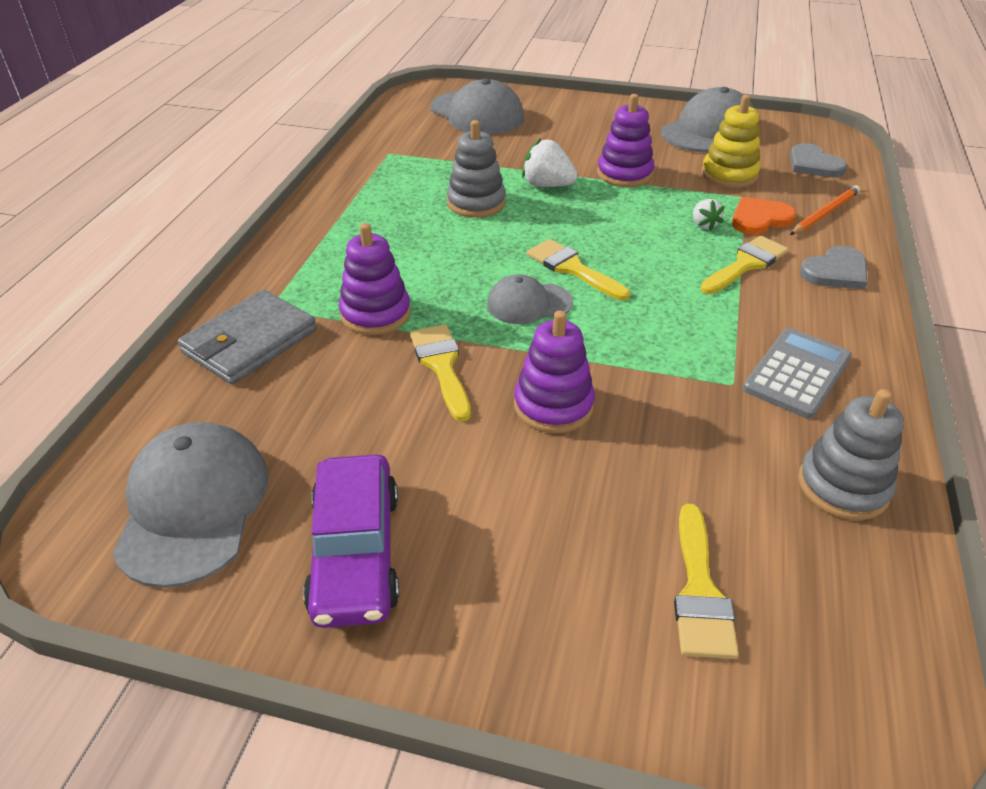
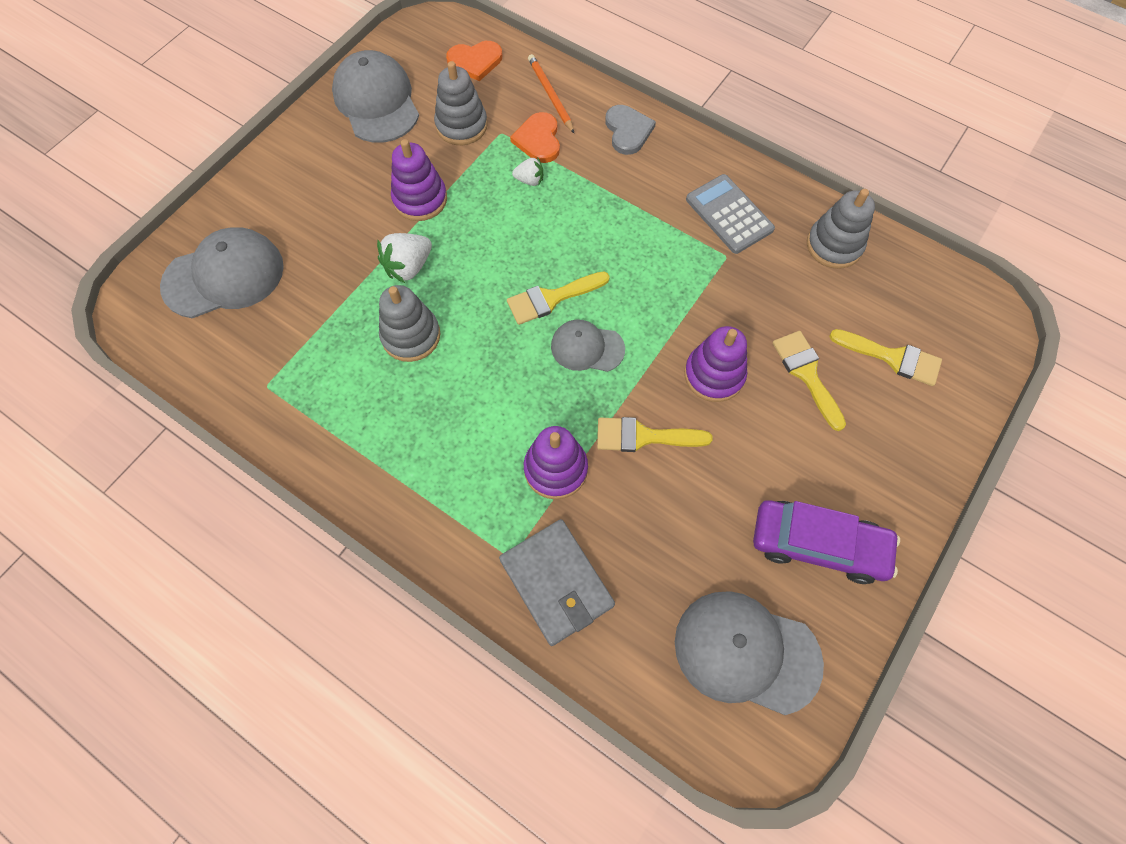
camera: 70 degrees left, 25 degrees up
grey cap [487,274,573,324] -> grey cap turned 90 degrees clockwise [551,319,625,372]
yellow brush [700,236,788,294] -> yellow brush moved to [772,331,846,431]
yellow stacking toy [702,95,760,188] -> grey stacking toy [434,61,488,145]
grey heart [790,143,847,177] -> orange heart [446,41,502,81]

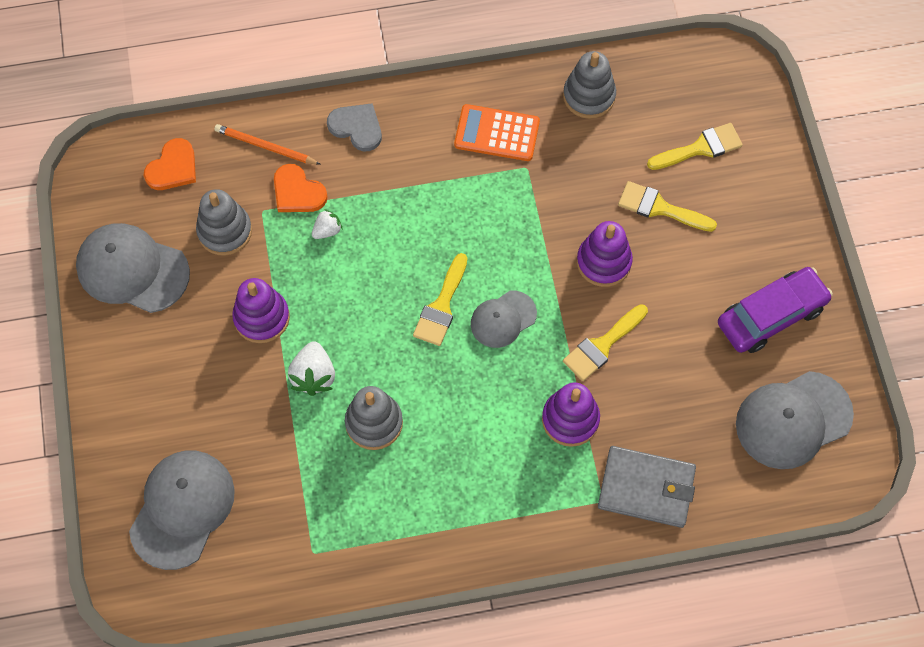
camera: 45 degrees left, 0 degrees up
grey calculator [686,174,775,254] -> orange calculator [454,104,540,161]

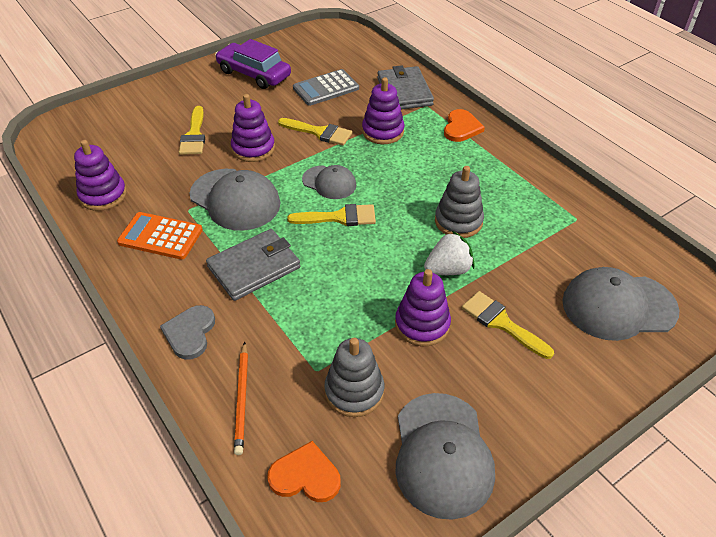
camera: 115 degrees left, 20 degrees down
orange heart [274,164,328,212] -> orange heart moved to [444,109,485,142]
white strawberry [312,209,343,239] -> none
orange calculator [454,104,540,161] -> orange calculator turned 120 degrees clockwise [117,212,203,259]
grey stacking toy [563,51,616,119] -> purple stacking toy [74,140,127,211]
yellow brush [647,123,743,170] -> yellow brush moved to [462,291,554,359]
grey cap [736,371,854,469] -> grey cap moved to [190,169,280,231]
none -> grey wallet [206,229,300,301]
none -> grey calculator [293,69,359,106]

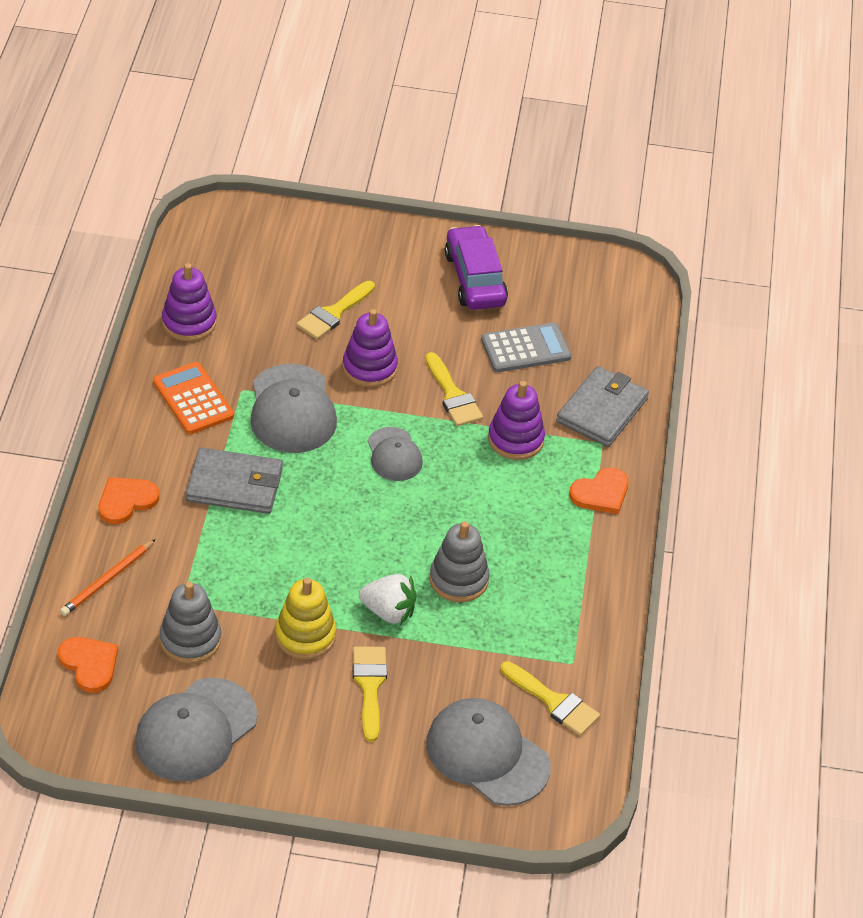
camera: 40 degrees right, 0 degrees up
grey heart [160,305,215,360] -> orange heart [99,477,159,524]
yellow brush [287,204,376,226] -> yellow brush moved to [500,661,600,736]
grey calculator [293,69,359,106] -> grey calculator turned 150 degrees clockwise [481,322,571,372]
purple stacking toy [395,269,451,346] -> yellow stacking toy [275,578,336,660]

